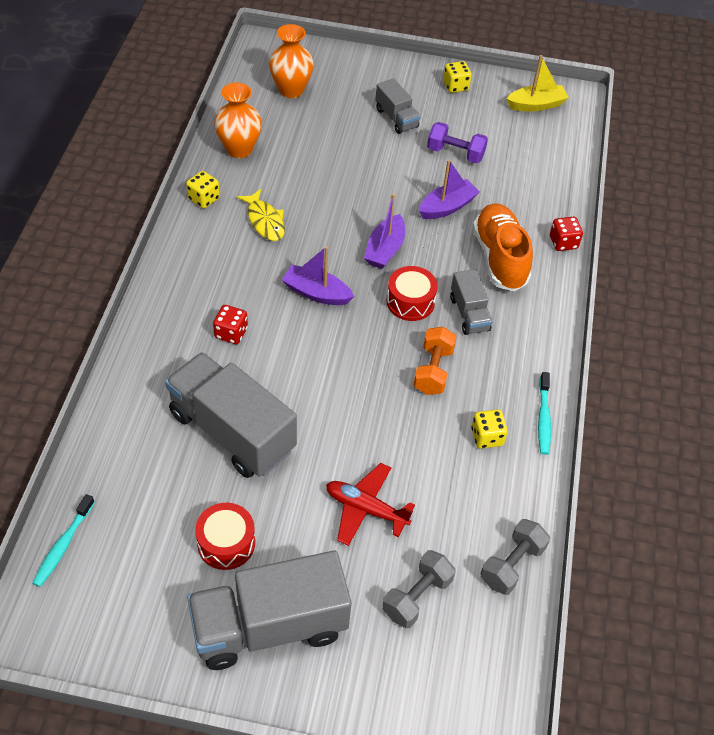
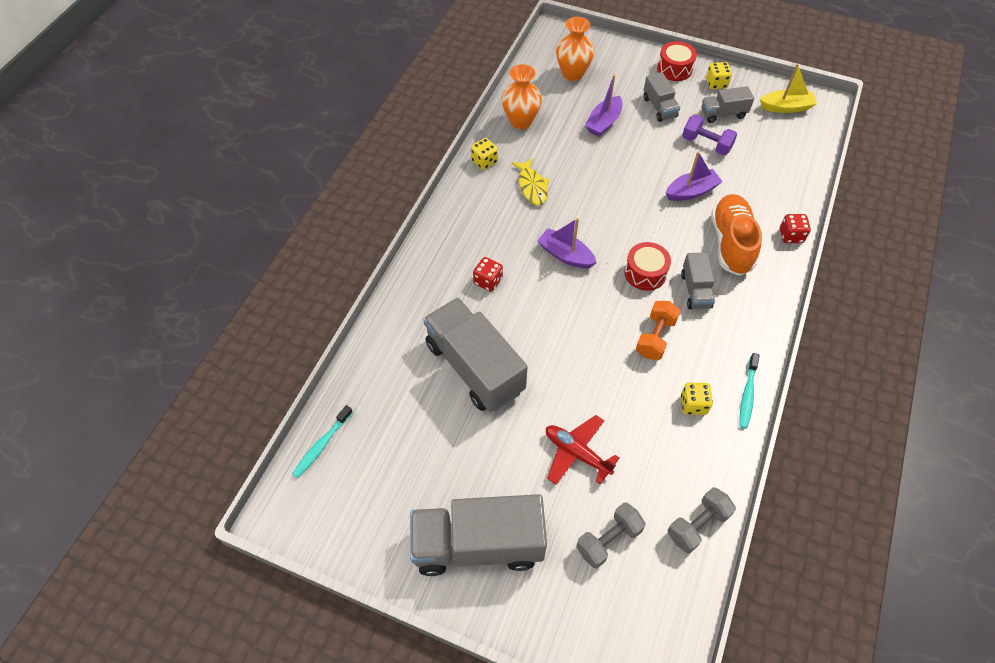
camera: 15 degrees right, 5 degrees up
red drum [195,503,255,570] -> red drum moved to [657,41,697,81]
purple boat [364,194,405,269] -> purple boat moved to [585,75,622,137]
none -> grey truck [701,86,754,123]

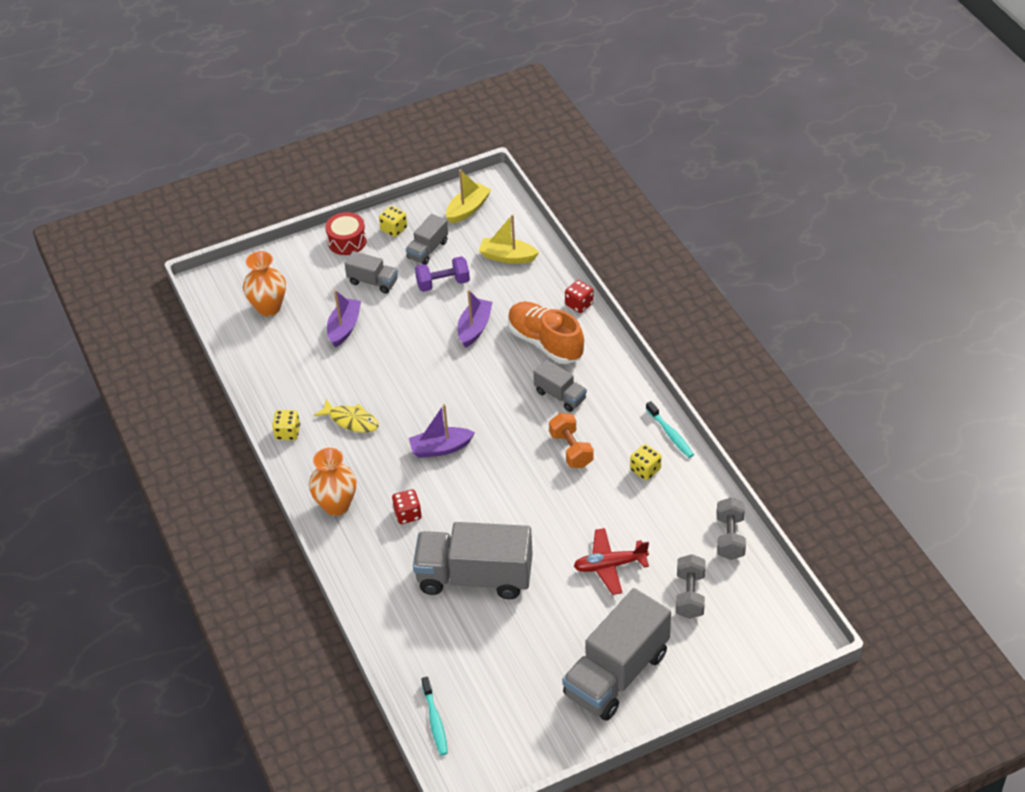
camera: 45 degrees left, 10 degrees down
orange vase [502,64,542,129] -> orange vase moved to [309,448,356,516]
purple boat [585,75,622,137] -> purple boat turned 150 degrees counterclockwise [327,290,361,348]
red drum [624,242,671,291] -> none
none -> yellow boat [479,214,539,264]

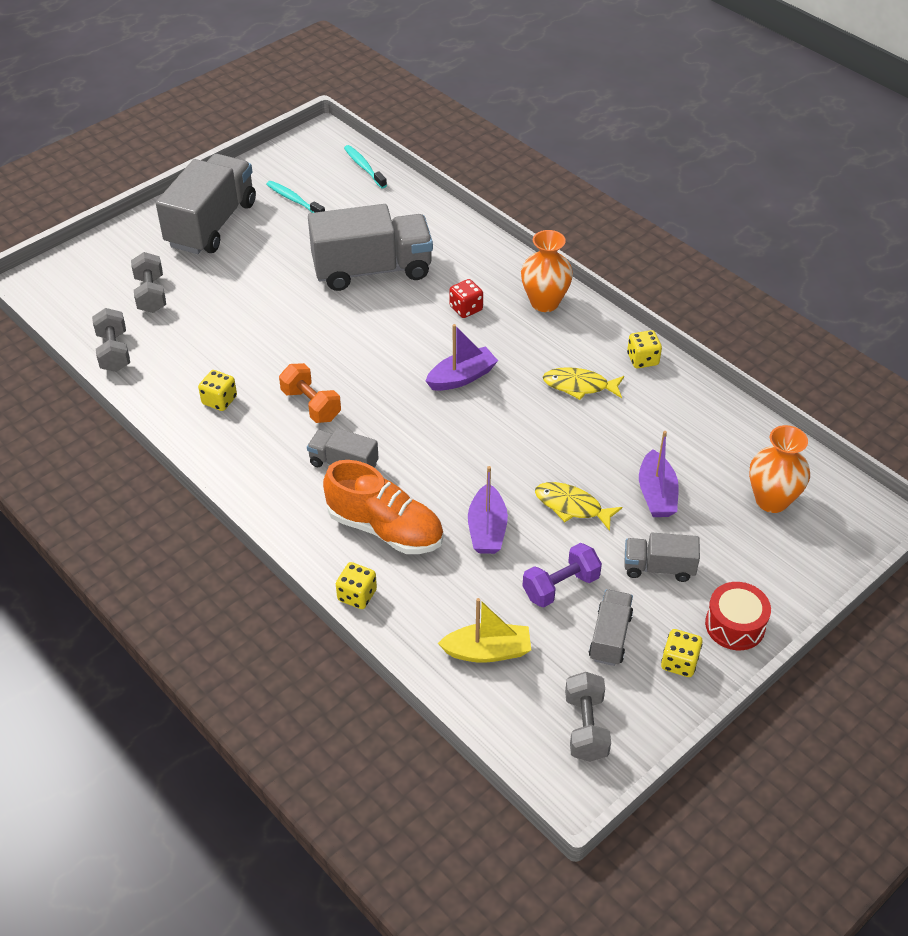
camera: 160 degrees right, 0 degrees up
yellow boat [446,169,491,223] -> grey dumbbell [565,672,611,762]
red dice [565,280,594,313] -> yellow dice [336,562,377,609]
red plane [574,528,649,595] -> none
turquoise toothbrush [646,401,694,458] -> turquoise toothbrush moved to [266,181,325,213]
none -> yellow fish [535,482,622,531]

